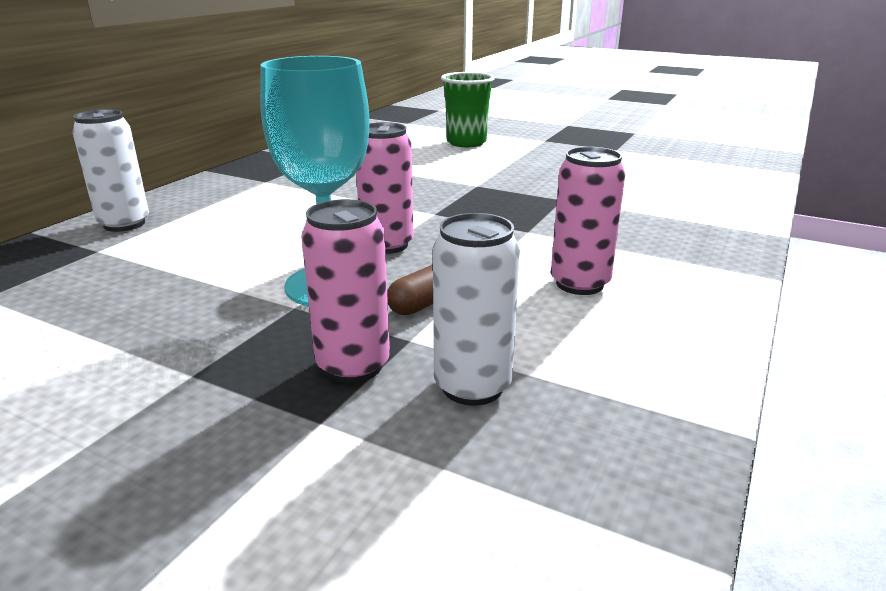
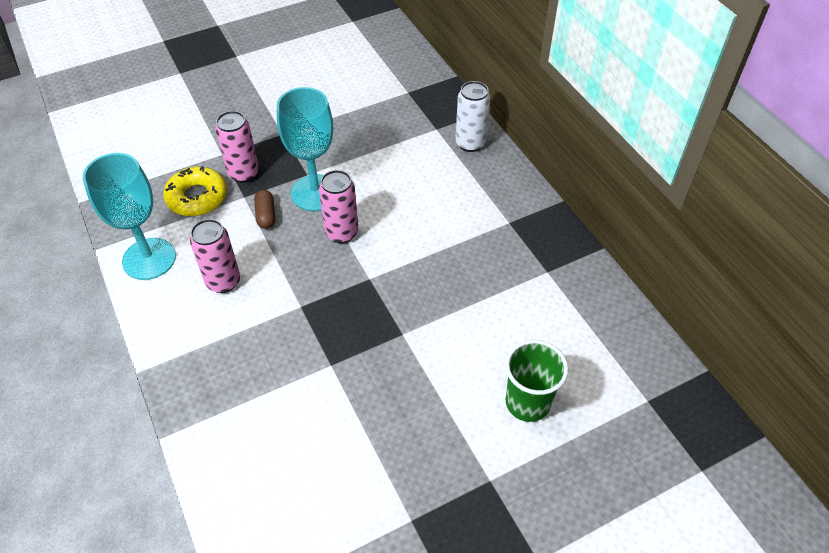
camera: 125 degrees right, 25 degrees up
white can [433,213,520,406] -> yellow donut [163,166,227,216]
none -> turquoise goblet [83,153,176,280]

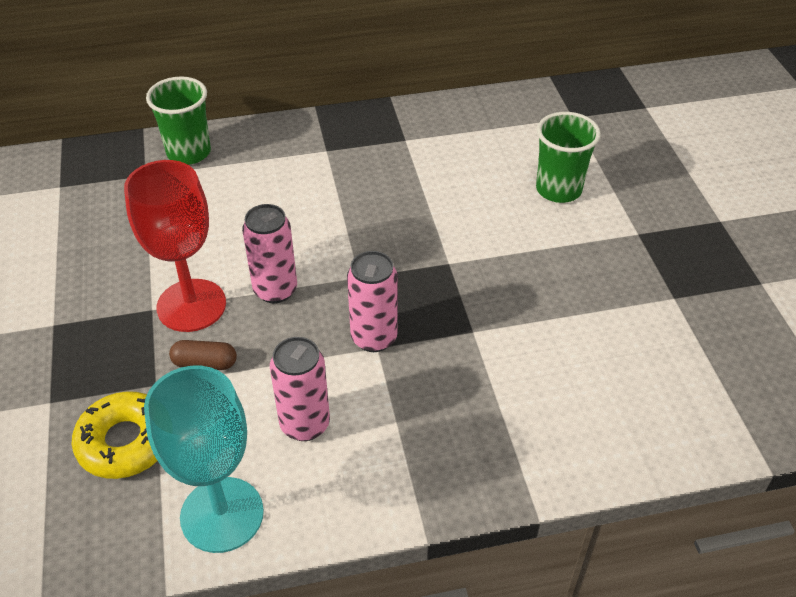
camera: 75 degrees left, 5 degrees down
pink can [215,111,259,183] -> pink can moved to [347,251,398,352]
turquoise goblet [277,87,333,211] -> red goblet [124,160,226,332]
white can [455,81,490,152] -> green cup [146,76,211,165]

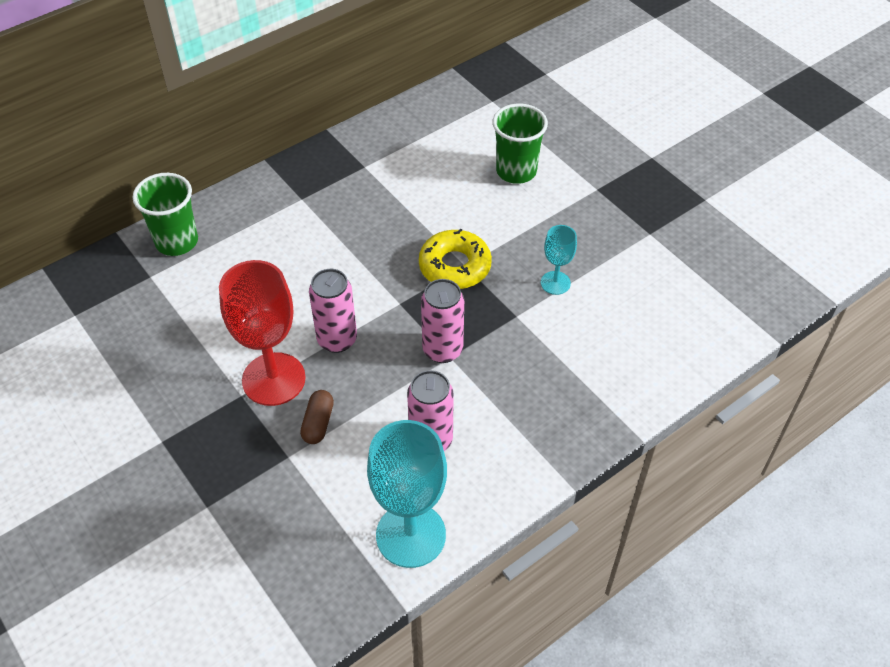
camera: 25 degrees left, 5 degrees up
yellow donut [72,391,157,479] -> yellow donut moved to [419,229,492,289]
brown capsule [169,340,237,370] -> brown capsule turned 60 degrees counterclockwise [300,390,334,444]
none -> turquoise goblet [541,225,577,295]

